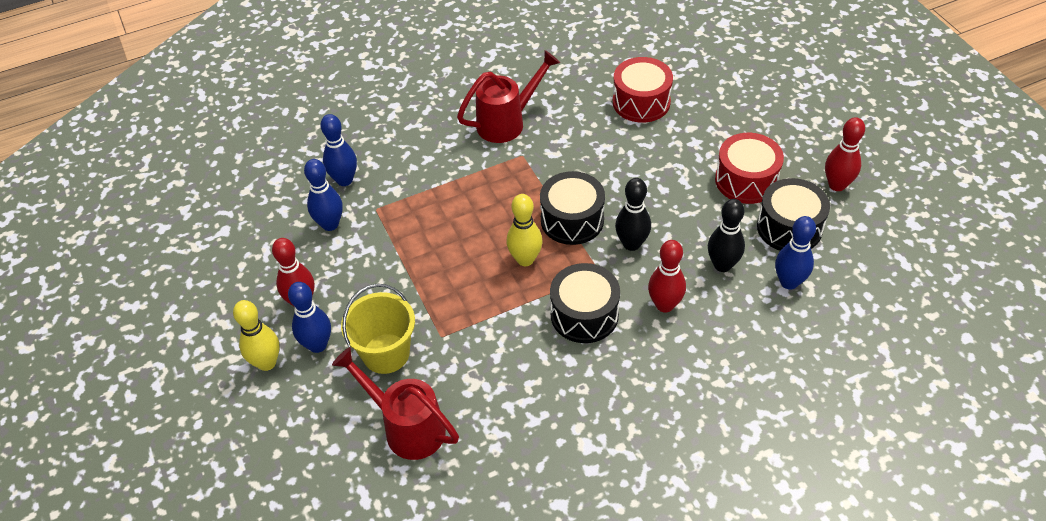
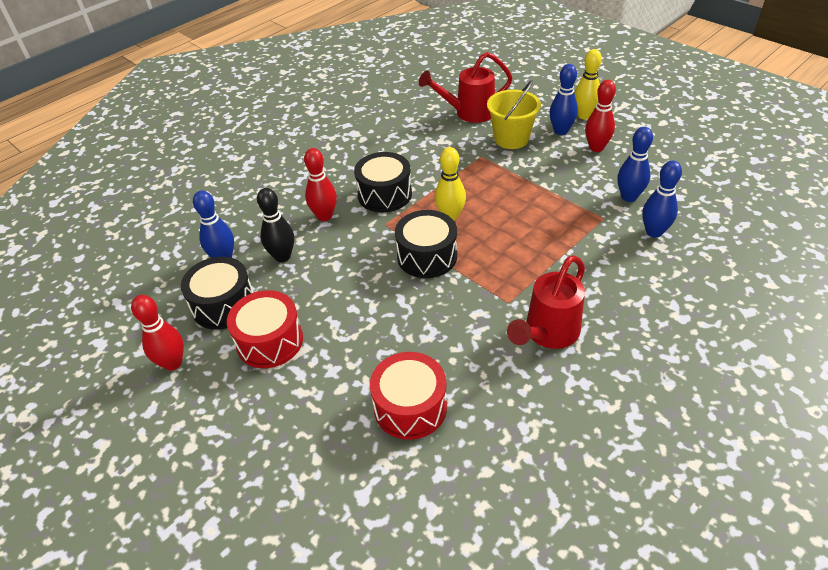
camera: 160 degrees right, 5 degrees down
red watering can [332,347,459,460] -> red watering can turned 150 degrees clockwise [419,52,513,123]
black bowling pin [615,178,651,251] -> none

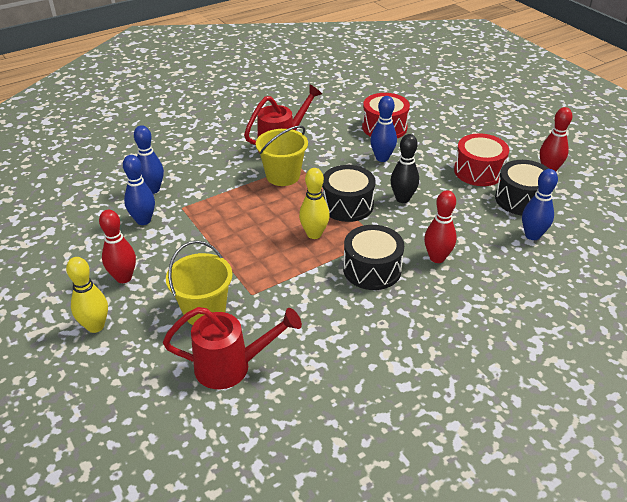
camera: 170 degrees left, 5 degrees down
black bowling pin [257,188,294,262] -> black bowling pin moved to [391,134,419,203]
blue bowling pin [549,64,578,135] -> blue bowling pin moved to [370,96,397,162]
none -> yellow bucket [256,125,308,186]

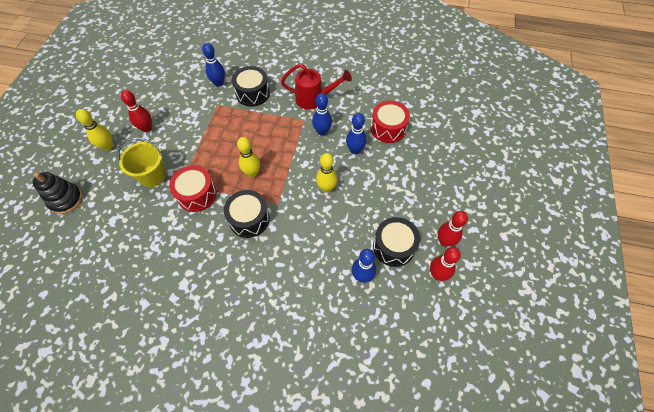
camera: 45 degrees right, 20 degrees up
blue bowling pin [123,155,155,225] -> blue bowling pin moved to [312,93,332,136]
red watering can [163,307,302,389] -> none
yellow bucket [256,125,308,186] -> none
black drum [322,165,375,222] -> black drum moved to [232,66,270,107]
black bowling pin [391,134,419,203] -> yellow bowling pin [316,153,338,193]
red bowling pin [424,190,457,263] -> red bowling pin moved to [430,247,461,281]
red drum [454,133,509,186] -> red drum moved to [169,165,217,212]
none -> black stacking toy [33,172,83,214]

